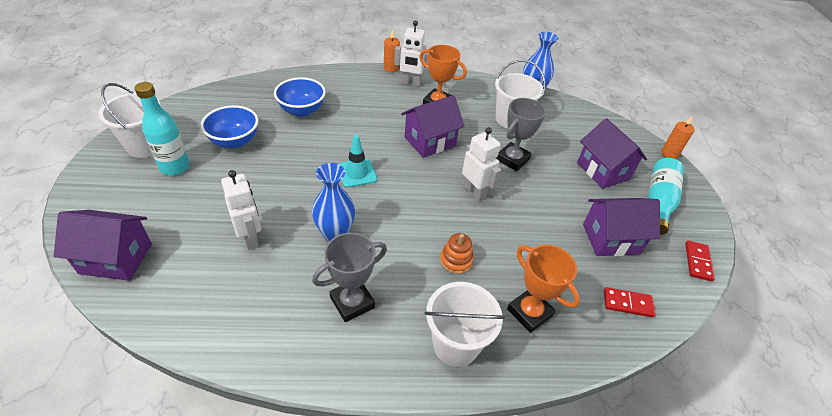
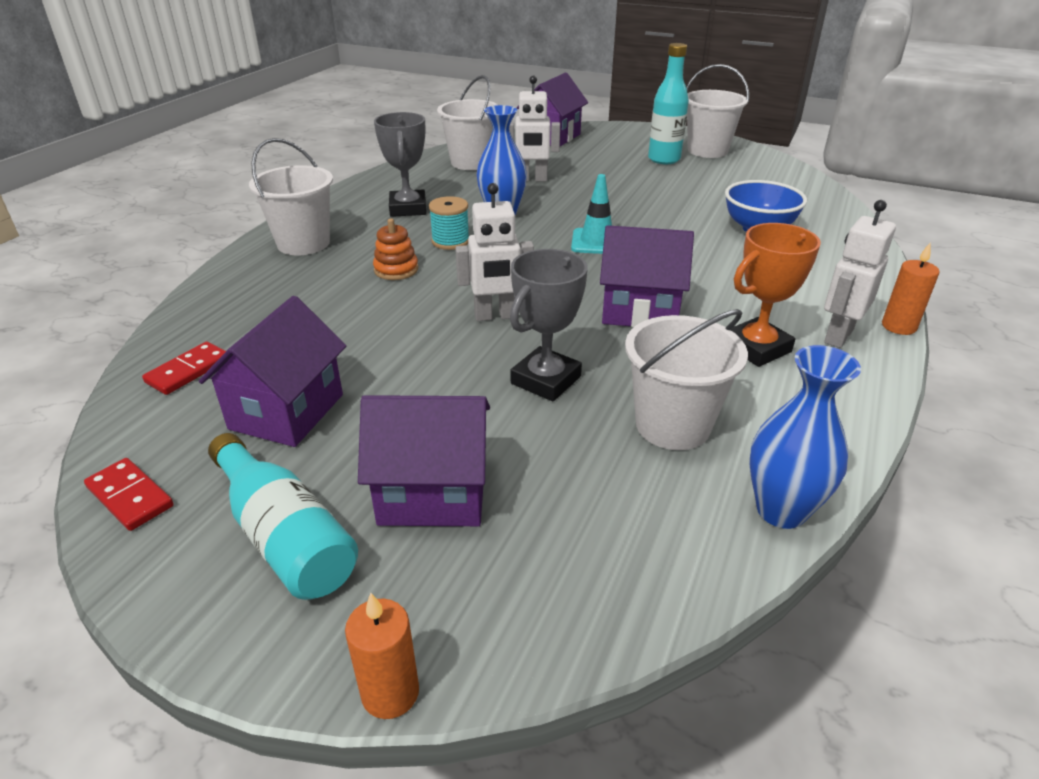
camera: 120 degrees right, 10 degrees down
blue bowl [201,105,258,149] -> none
purple house [401,95,465,158] -> purple house turned 75 degrees counterclockwise [600,225,694,327]
grey trophy [497,98,546,171] -> grey trophy turned 60 degrees clockwise [510,249,588,401]
orange trophy [507,245,580,333] -> none
none -> turquoise spool [429,196,469,250]
none -> white bucket [437,75,499,170]

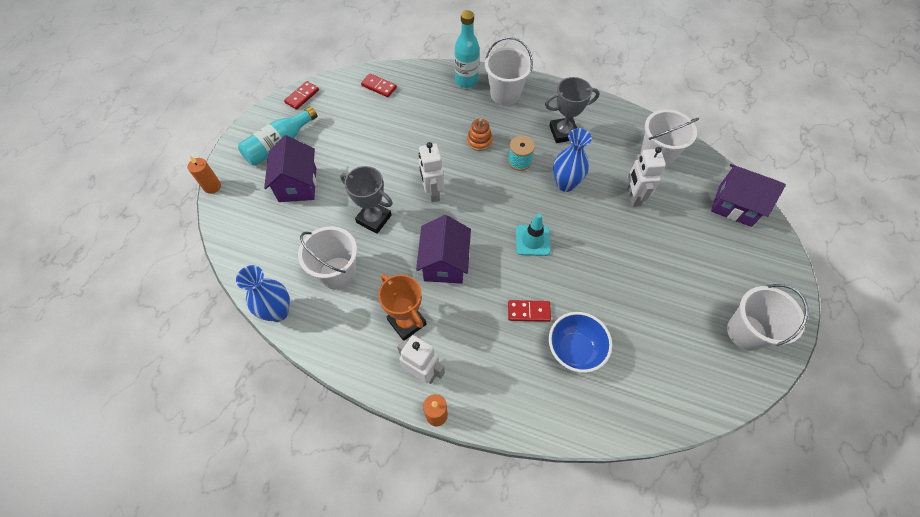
camera: 85 degrees right, 25 degrees up
purple house [199,296,346,447] -> none
turquoise bottle [648,43,689,164] -> turquoise bottle moved to [455,10,479,88]
none -> red domino [508,300,551,322]

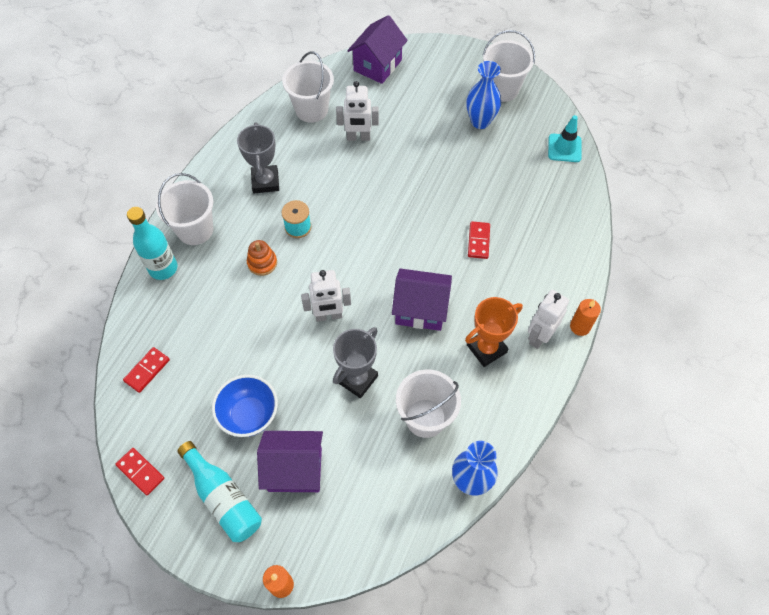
camera: 85 degrees left, 0 degrees up
turquoise traffic cone [516,213,551,256] -> turquoise traffic cone moved to [548,115,582,162]
blue bowl [549,312,612,373] -> blue bowl moved to [212,375,278,437]
blue vase [553,128,592,192] -> blue vase moved to [466,61,501,129]

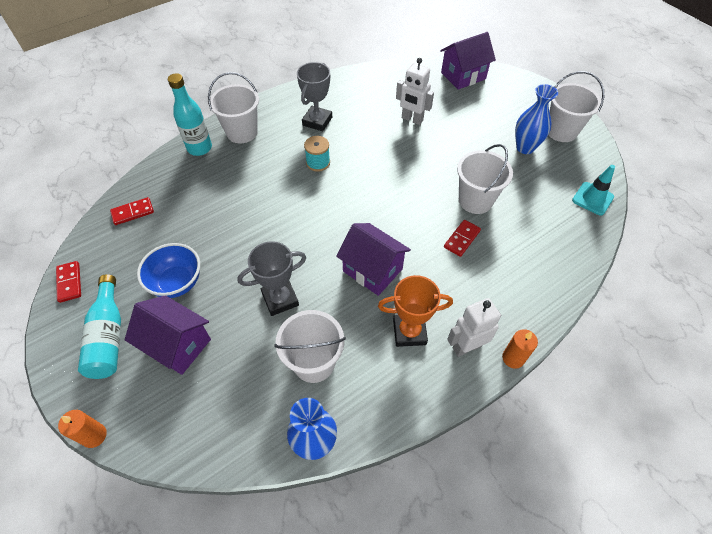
camera: 30 degrees right, 5 degrees down
orange stacking toy [247,240,277,276] -> none
white bucket [282,52,334,123] -> white bucket moved to [457,144,513,214]
white robot [301,270,351,322] -> none

